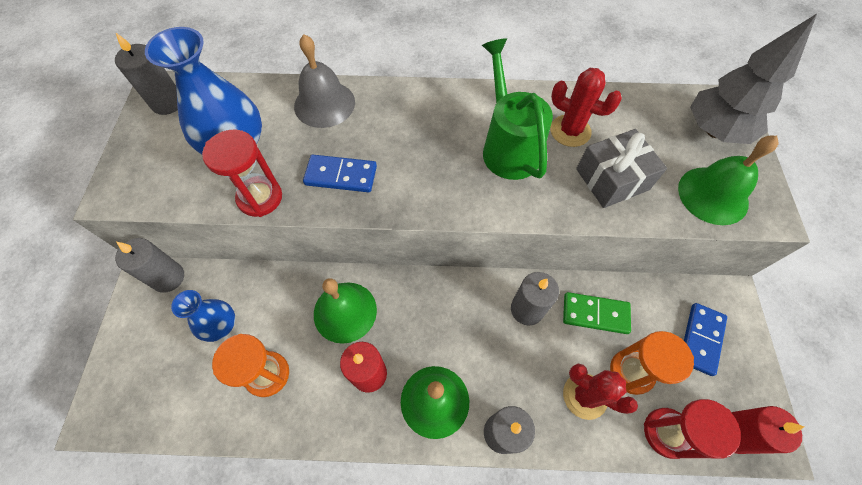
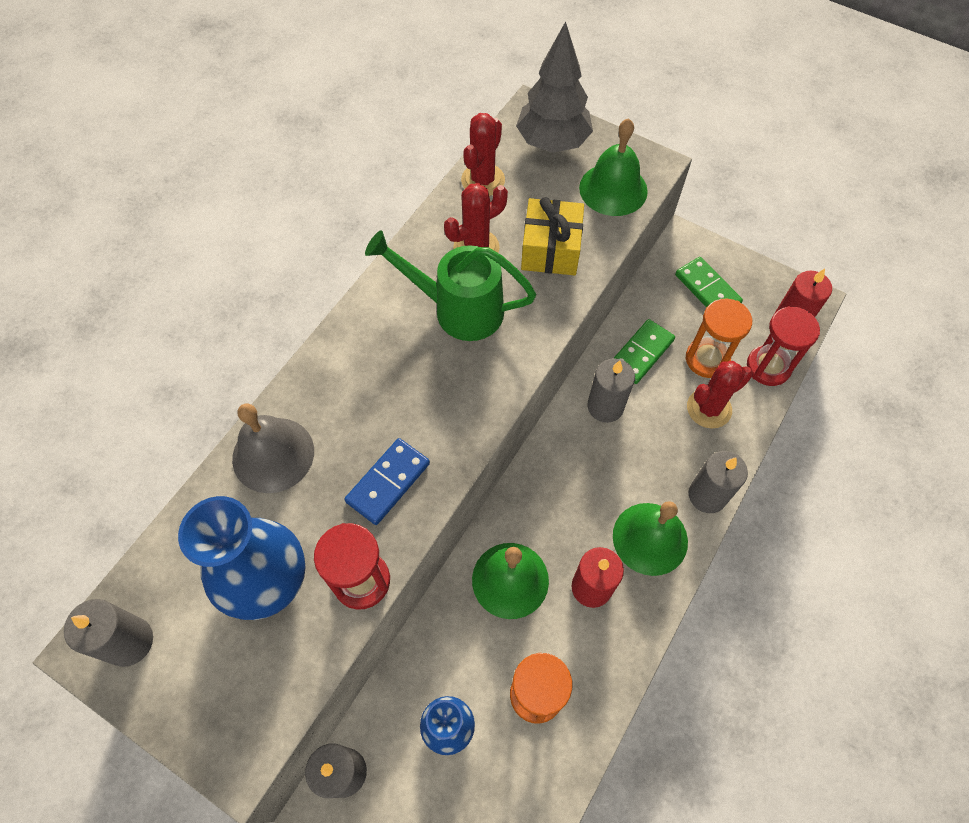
camera: 60 degrees left, 0 degrees up
grey gift [576,129,667,208] -> yellow gift [521,197,584,275]
blue domino [684,303,727,376] -> green domino [675,257,743,308]
none -> red cactus [461,113,505,196]

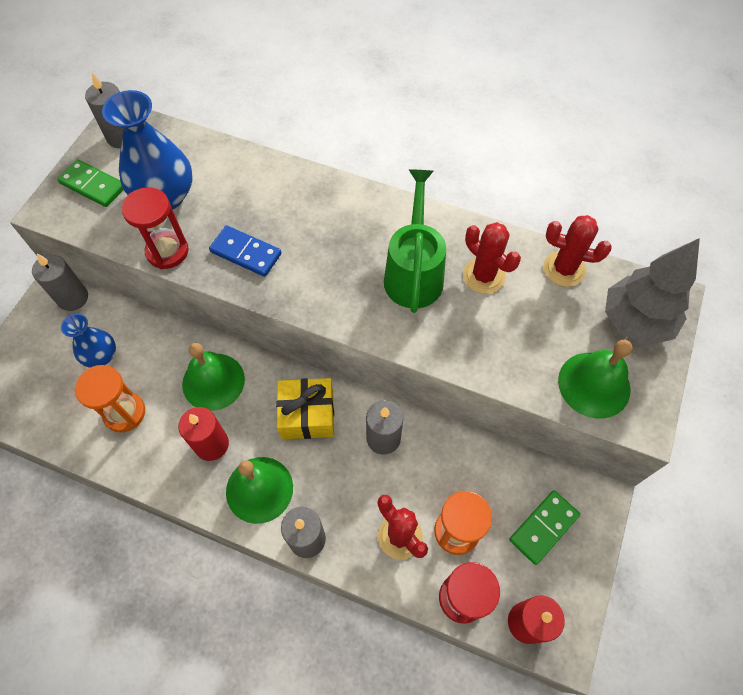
camera: 80 degrees right, 0 degrees up
grey bell [232,403,314,493] -> none
yellow gift [521,197,584,275] -> yellow gift moved to [276,378,334,439]
green domino [614,319,675,384] -> green domino moved to [57,159,124,207]

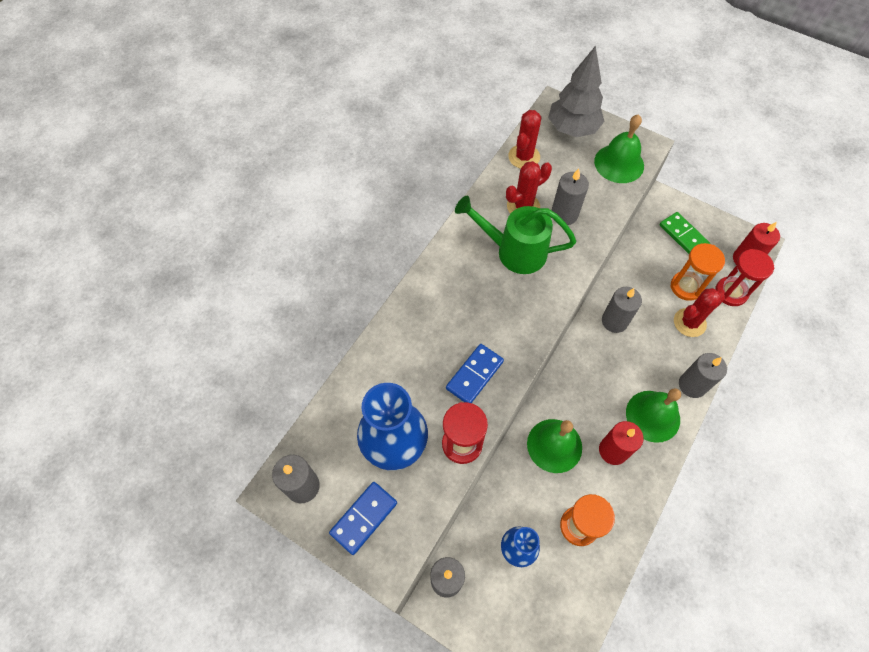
camera: 80 degrees left, 0 degrees up
green domino [57,159,124,207] -> blue domino [329,482,397,555]
yellow gift [276,378,334,439] -> none
none -> grey candle [551,168,589,225]

